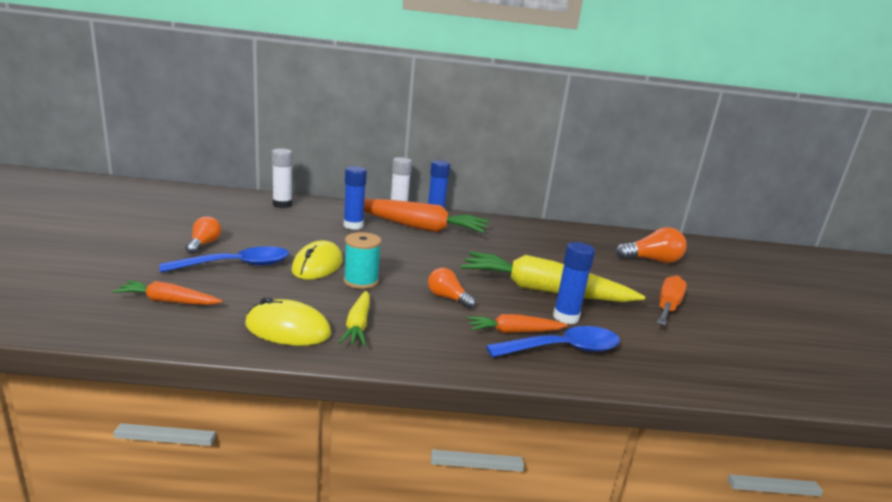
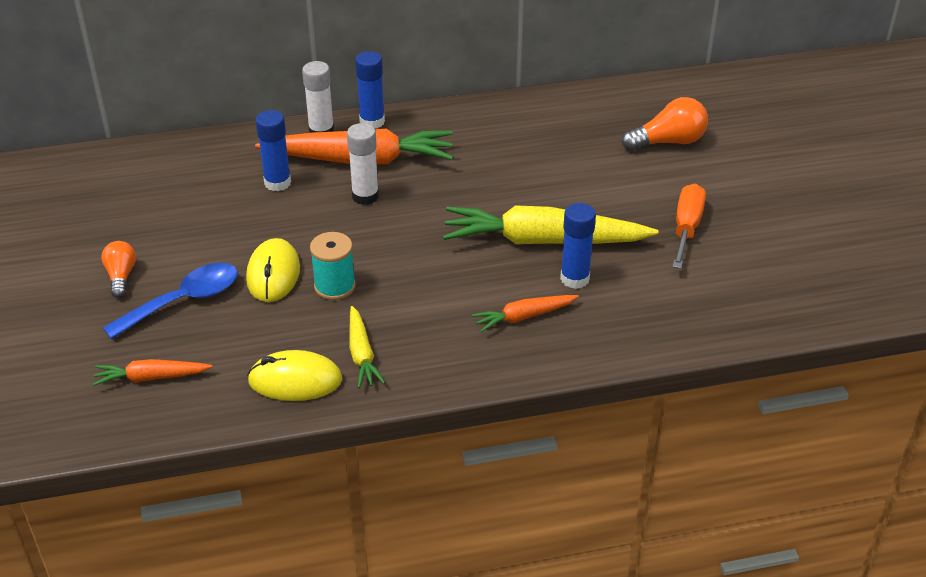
camera: 10 degrees left, 20 degrees up
white glue stick [272,148,292,208] -> white glue stick moved to [347,123,379,205]
orange light bulb [428,268,476,309] -> none
blue spoon [486,326,620,357] -> none

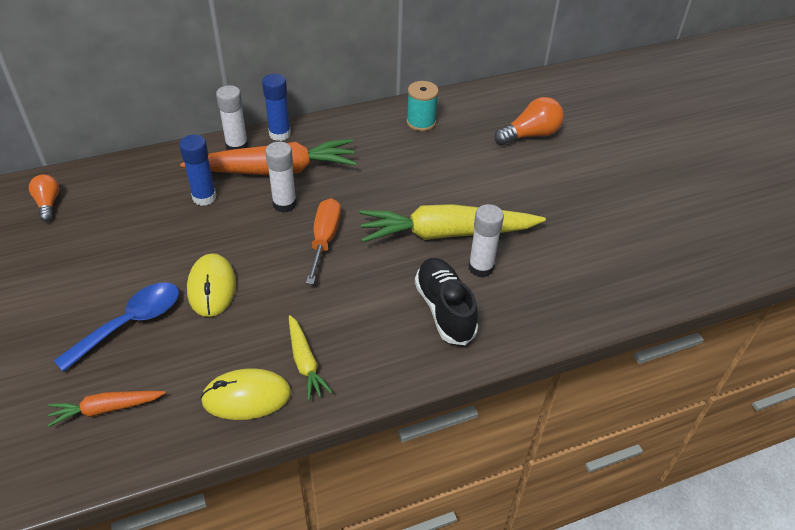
camera: 10 degrees left, 5 degrees up
orange light bulb [101,241,136,298] -> orange light bulb moved to [29,174,59,222]
turquoise spool [310,232,355,300] -> turquoise spool moved to [407,81,439,131]
orange carrot [472,295,579,332] -> black shoe [415,258,478,345]
blue glue stick [560,203,596,289] -> white glue stick [469,204,504,278]
orange screwdriver [672,184,706,269] -> orange screwdriver moved to [306,198,341,284]

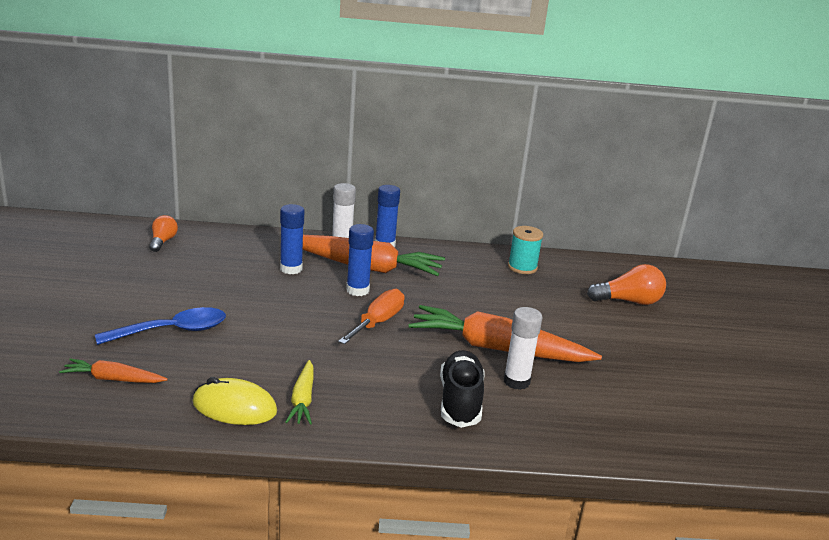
camera: 20 degrees right, 20 degrees down
yellow mouse [187,253,236,317] -> none
white glue stick [265,141,297,213] -> blue glue stick [346,224,374,296]
yellow carrot [360,204,546,242] -> orange carrot [408,305,602,362]

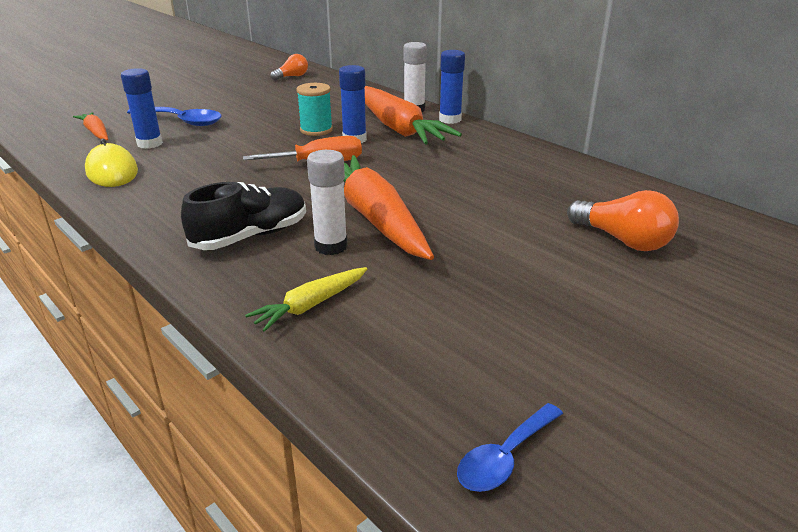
camera: 50 degrees right, 5 degrees up
blue glue stick [280,204,304,274] -> blue glue stick moved to [121,68,163,149]
yellow carrot [285,360,314,425] -> yellow carrot moved to [245,267,367,332]
turquoise spool [508,226,543,274] -> turquoise spool moved to [296,83,333,136]
none -> blue spoon [457,403,563,492]

